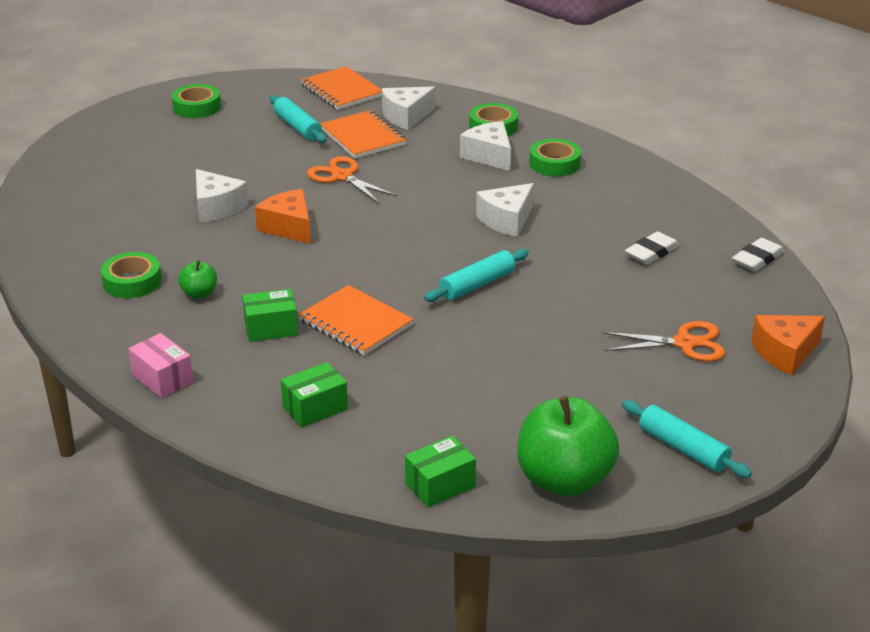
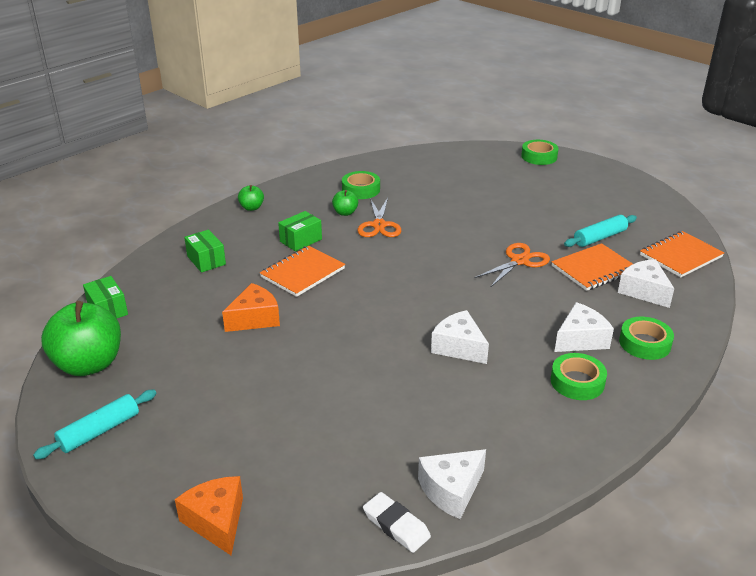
camera: 90 degrees right, 0 degrees up
pink box [128,333,193,398] -> green apple [238,185,264,211]
green tape [172,84,221,118] -> green tape moved to [521,140,559,165]
white cheese [196,169,249,222] -> white cheese moved to [418,449,486,519]
green box [242,289,298,342] -> green box turned 60 degrees clockwise [278,211,322,252]
orange cheese [255,189,311,244] -> orange cheese moved to [222,283,280,332]
turquoise rolling pin [424,249,529,302] -> none
orange scissors [602,321,725,362] -> orange scissors moved to [358,198,401,237]
white eraser [625,231,680,265] -> none

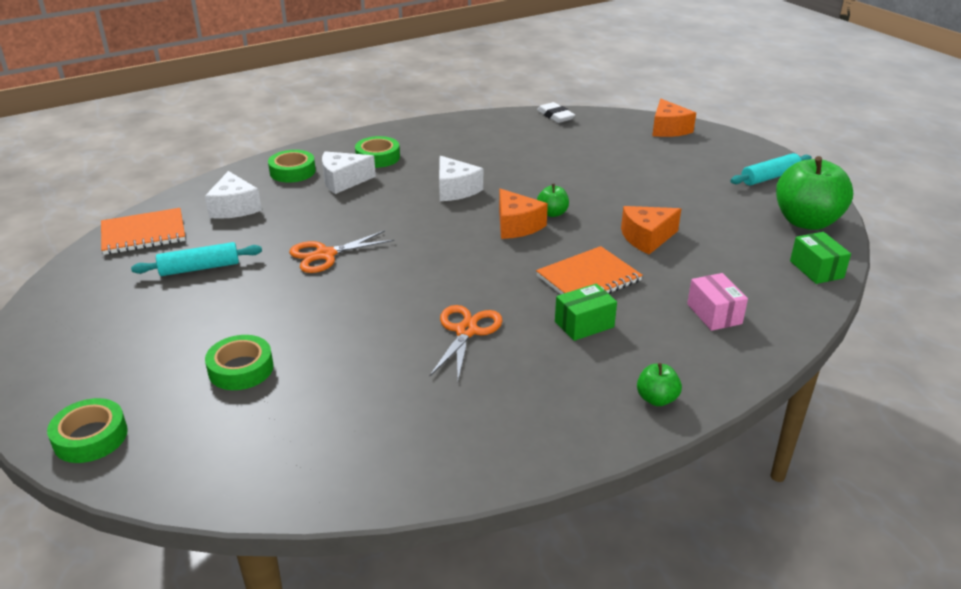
camera: 165 degrees left, 0 degrees up
green box [184,230,226,273] -> pink box [687,273,748,331]
green apple [332,190,358,216] -> green apple moved to [537,184,569,217]
green tape [342,171,380,199] -> green tape moved to [205,335,274,390]
white cheese [418,449,486,519] -> none
orange notebook [551,243,633,291] -> none
none -> orange cheese [499,189,548,239]

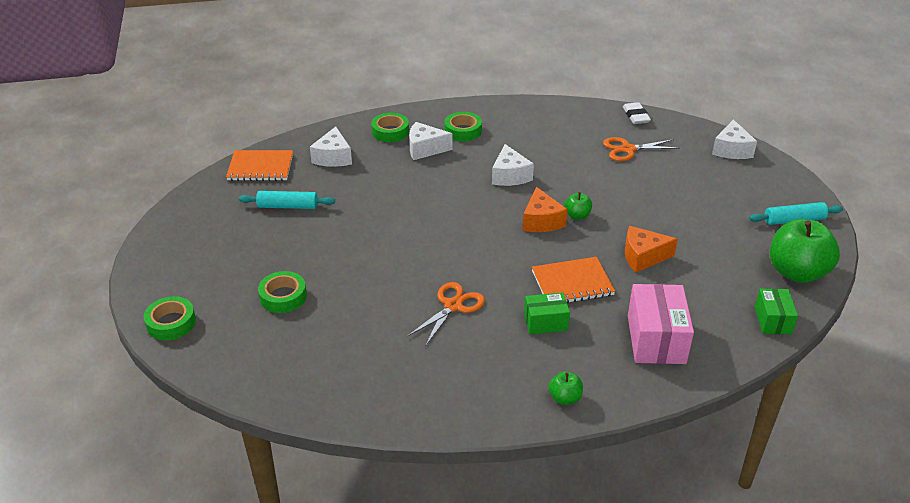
camera: 20 degrees right, 5 degrees up
orange scissors [289,230,395,273] -> orange scissors moved to [603,137,680,161]
orange cheese [652,99,696,137] -> white cheese [712,119,757,159]
pink box [687,273,748,331] -> pink box [628,284,694,364], size x1.69

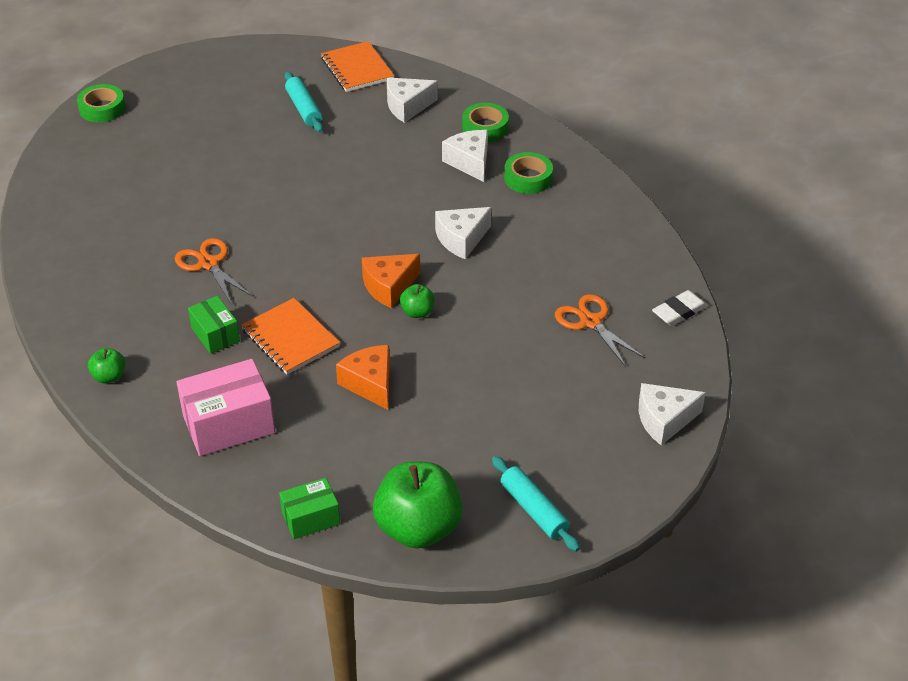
camera: 65 degrees right, 5 degrees up
green tape [258,271,307,313] -> none
orange scissors [407,282,485,346] -> orange scissors turned 135 degrees counterclockwise [175,238,253,304]

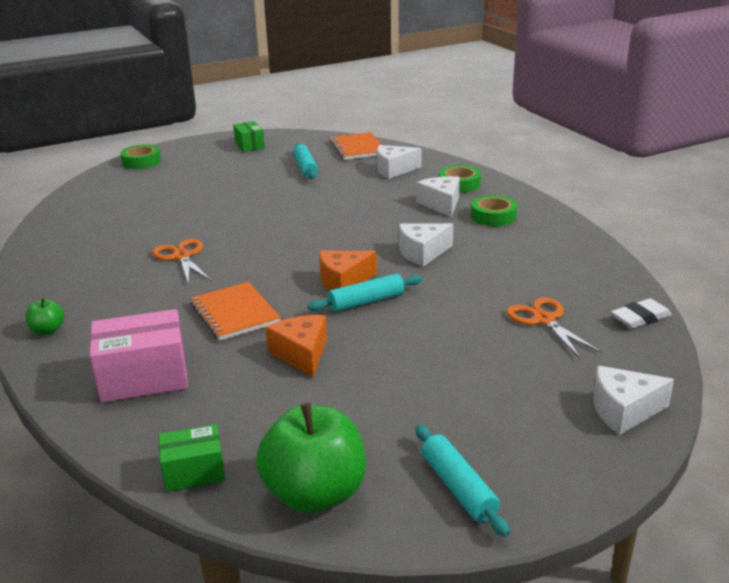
camera: 10 degrees right, 15 degrees down
green box [188,296,240,354] -> green box moved to [233,121,265,152]
green apple [400,284,435,318] -> turquoise rolling pin [308,274,422,312]

